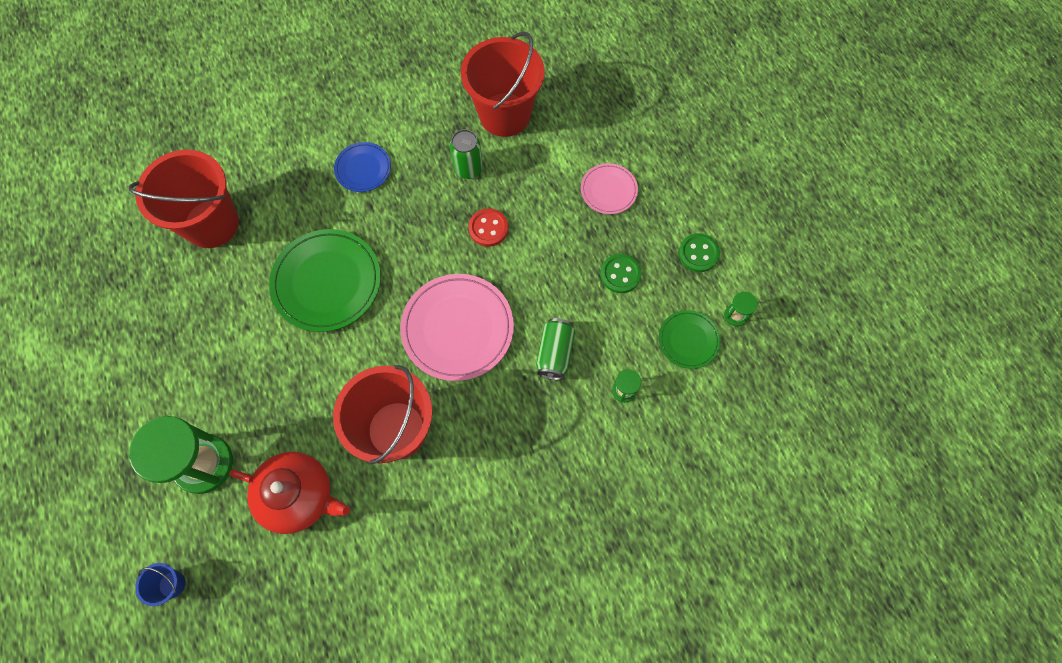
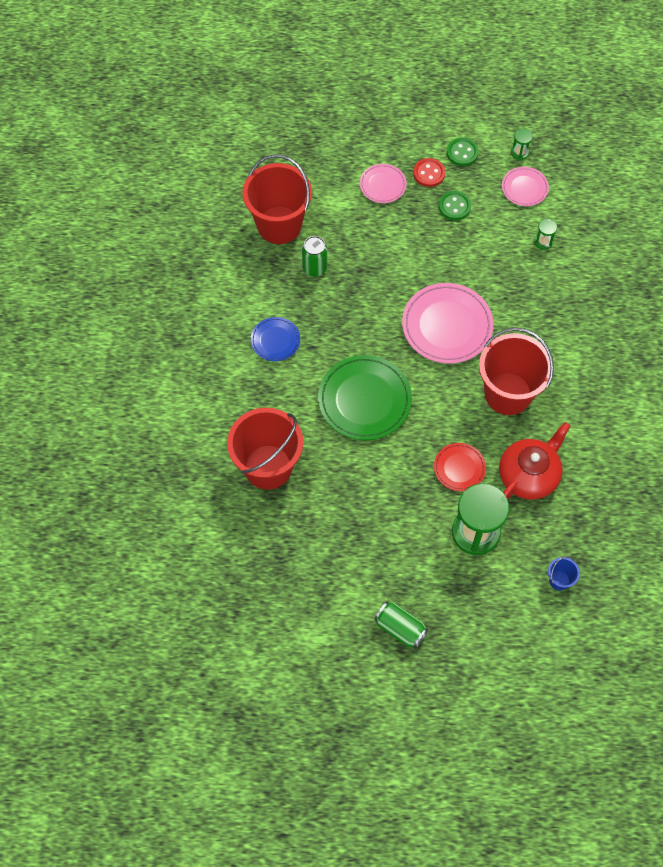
camera: 65 degrees left, 5 degrees down
red button [468,208,508,247] -> red button moved to [413,158,445,187]
green can [536,318,575,380] -> green can moved to [374,602,428,649]
green plate [659,310,721,369] -> pink plate [502,167,549,206]
none -> red plate [434,443,486,491]

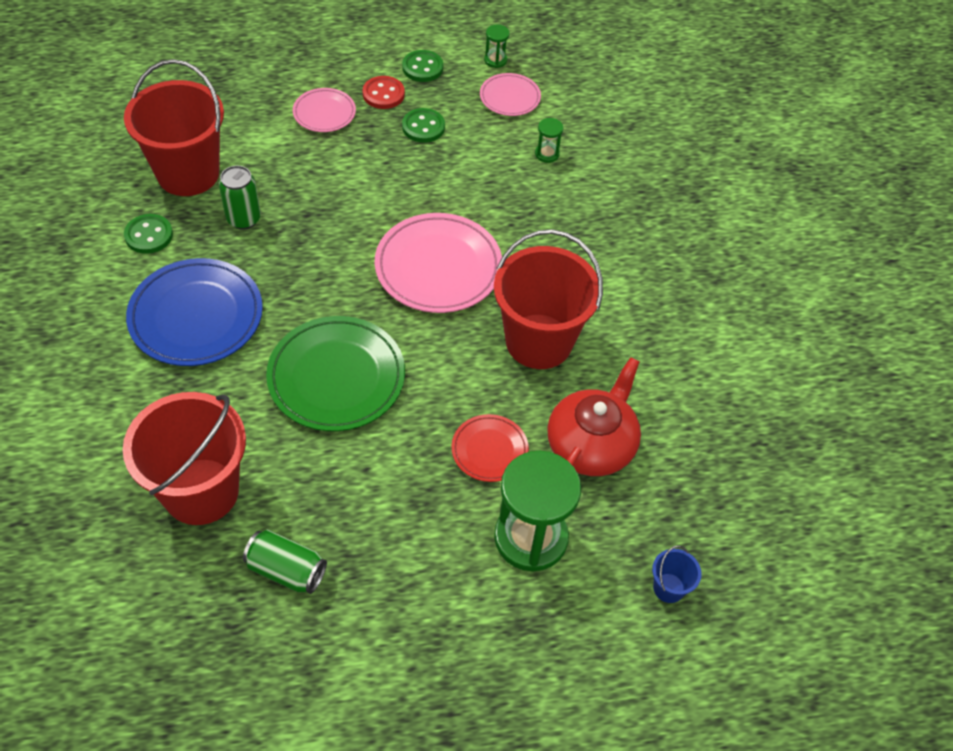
camera: 15 degrees left, 10 degrees down
blue plate [251,317,300,361] -> blue plate [126,258,263,366], size x1.84
green can [374,602,428,649] -> green can moved to [243,530,327,594]
none -> green button [124,214,173,254]

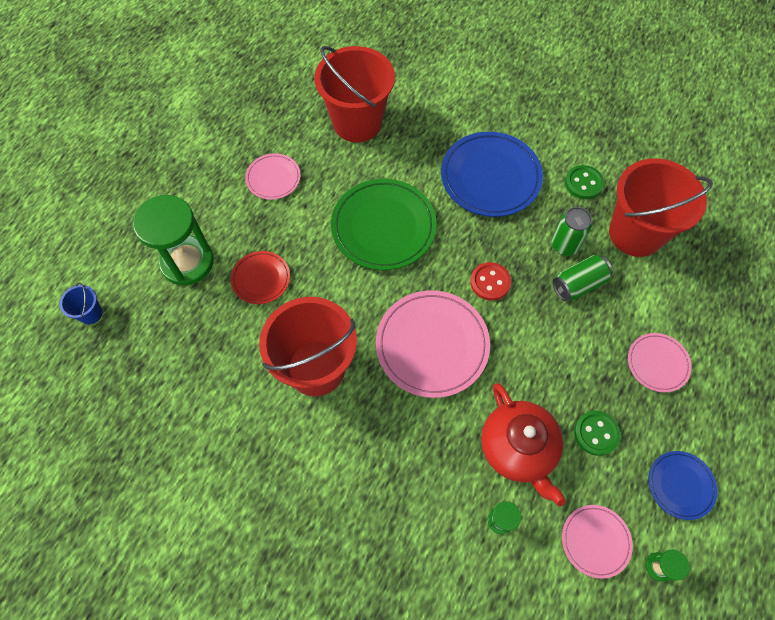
camera: 130 degrees right, 10 degrees up
green can [243,530,327,594] -> green can moved to [553,255,613,301]
red button [362,76,405,109] -> red button moved to [470,262,511,301]
green button [402,50,443,82] -> blue plate [648,451,718,520]
red teapot [547,357,641,476] -> red teapot moved to [481,383,566,506]
none -> pink plate [245,153,301,200]

